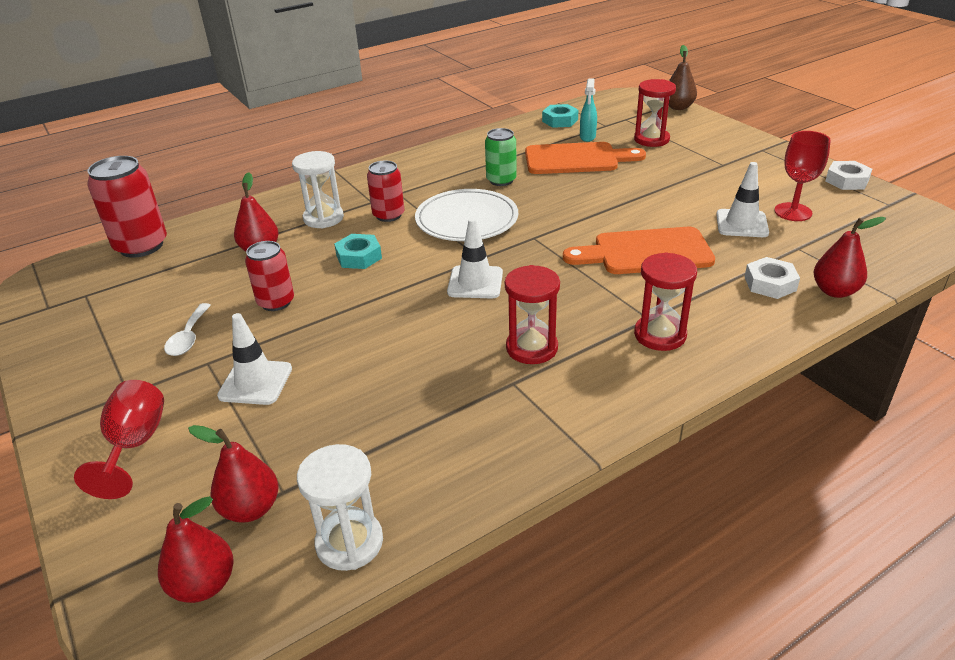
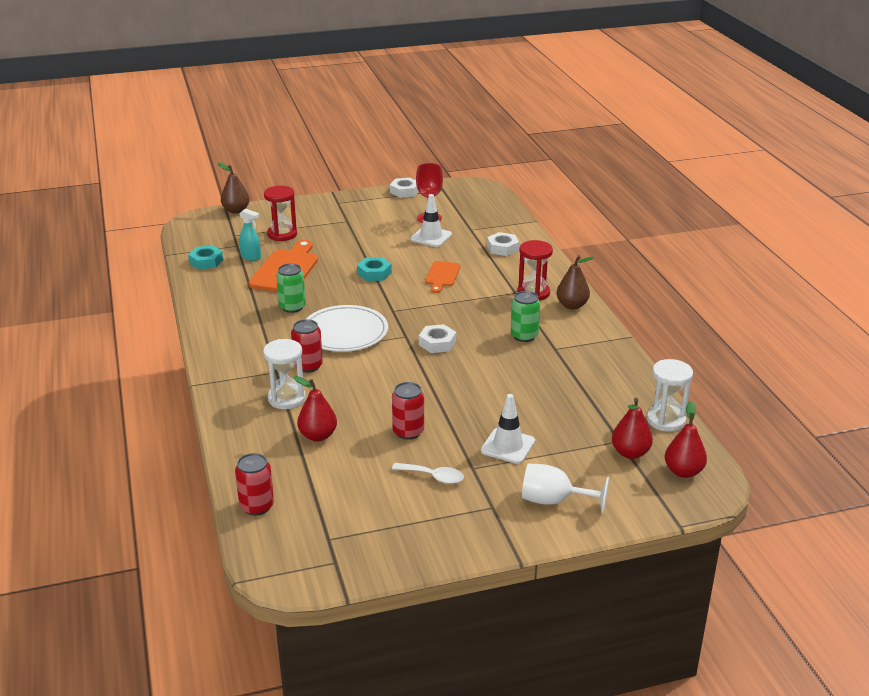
camera: 75 degrees left, 5 degrees down
red goblet [74,380,164,499] -> white goblet [522,464,609,514]
red can [87,156,167,258] -> red can [235,453,274,516], size x0.63
turquoise nut [334,234,382,269] -> turquoise nut moved to [357,257,392,281]
white traffic cone [447,218,503,298] -> white nut [419,324,456,353]
red hourglass [505,265,560,364] -> green can [511,291,540,342]
orange cutting board [563,227,715,274] -> orange cutting board [425,261,460,293], size x0.58
red pear [814,217,886,298] -> none
none -> brown pear [556,255,595,309]

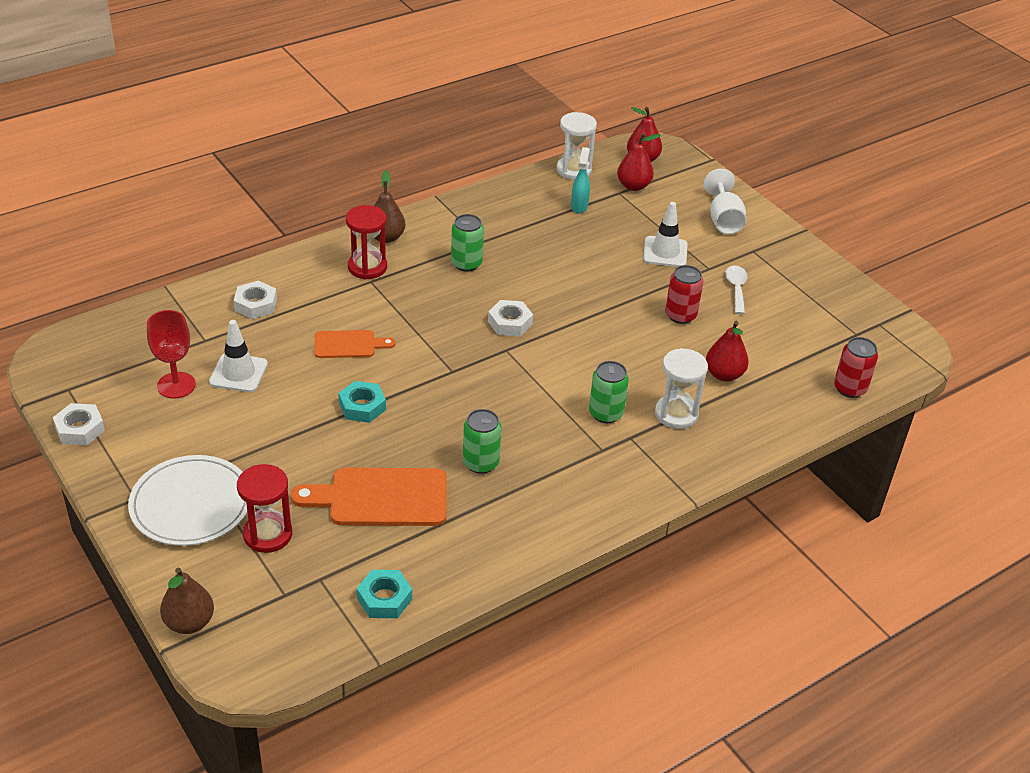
camera: 110 degrees left, 10 degrees up
turquoise spray bottle [239,209,261,261] -> turquoise spray bottle moved to [571,147,590,213]
red can [291,319,323,373] -> green can [589,361,629,423]
white plate [306,305,388,352] -> white plate moved to [128,455,247,546]

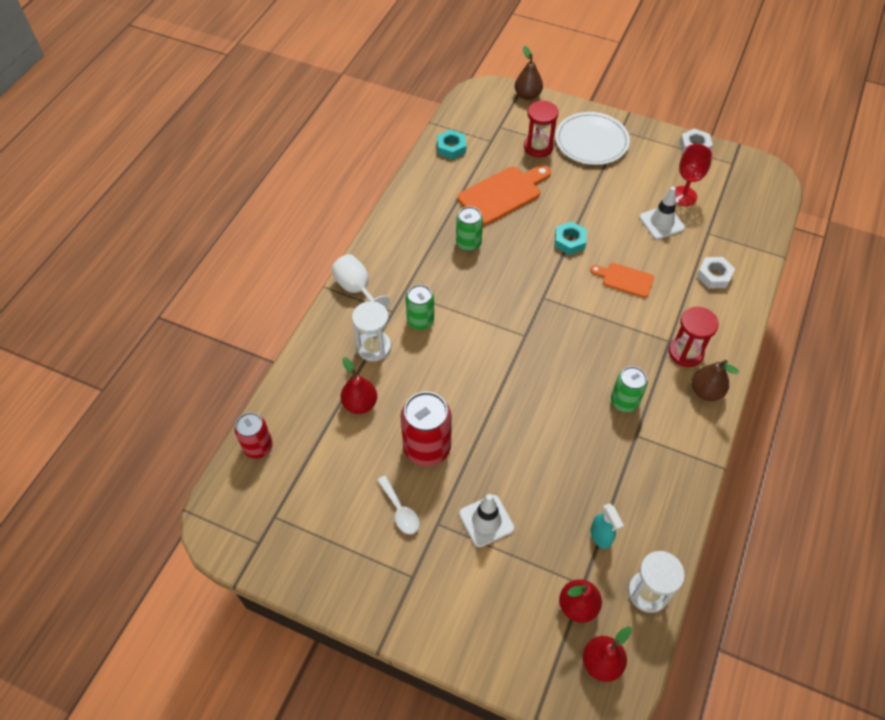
camera: 150 degrees right, 15 degrees up
orange cutting board [314,330,395,358] -> orange cutting board turned 60 degrees clockwise [590,263,654,298]
white nut [488,300,533,336] -> none
red can [665,265,704,324] -> red can [400,392,452,466], size x1.58
white goblet [704,169,746,234] -> white goblet moved to [331,254,390,309]

